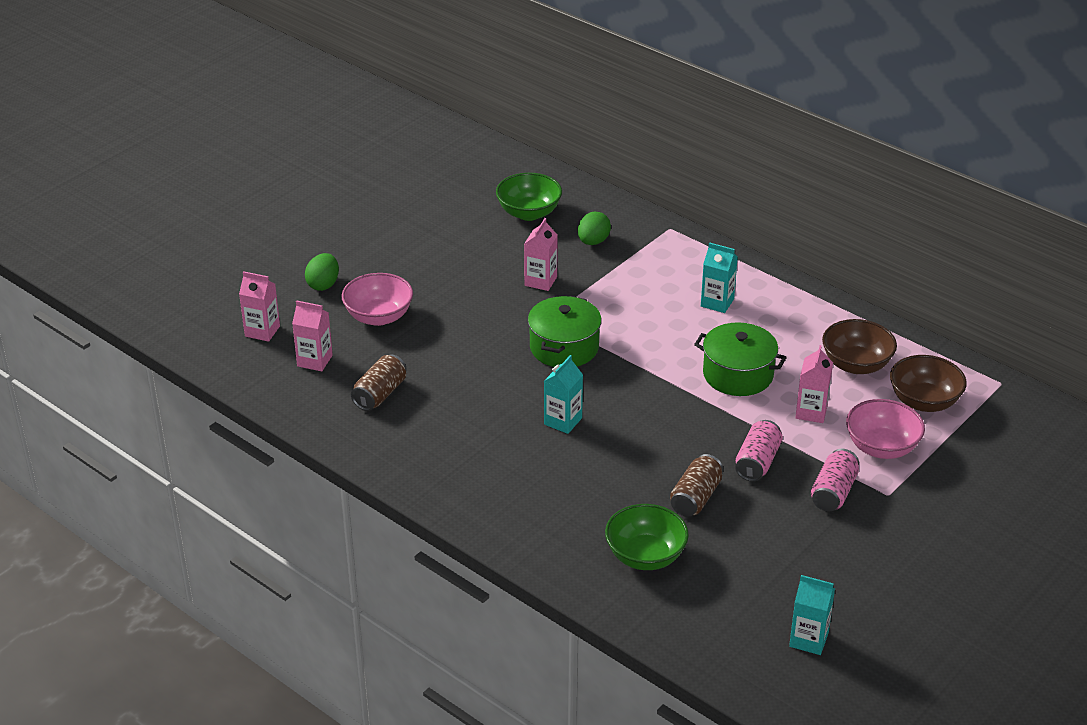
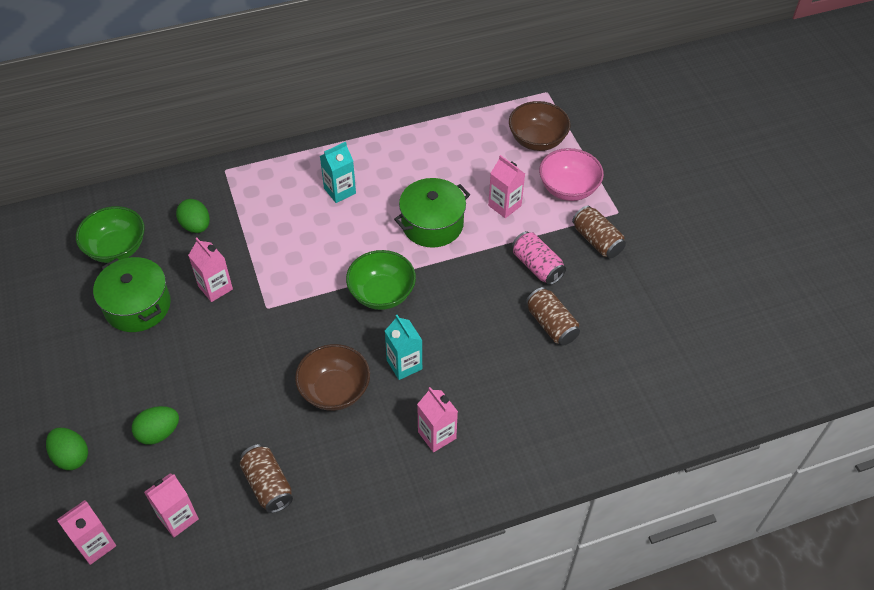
camera: 60 degrees left, 15 degrees up
pink bowl [342,273,413,326] -> green egg [132,406,179,445]
green pot [528,296,602,367] -> green pot moved to [93,257,171,332]
green bowl [605,504,689,570] -> green bowl moved to [346,250,416,310]
turquoise carton [789,575,835,655] -> none
pink can [811,449,859,511] -> brown can [572,205,626,258]
brown bowl [822,319,897,374] -> brown bowl moved to [295,344,370,411]
none -> pink carton [417,387,458,452]

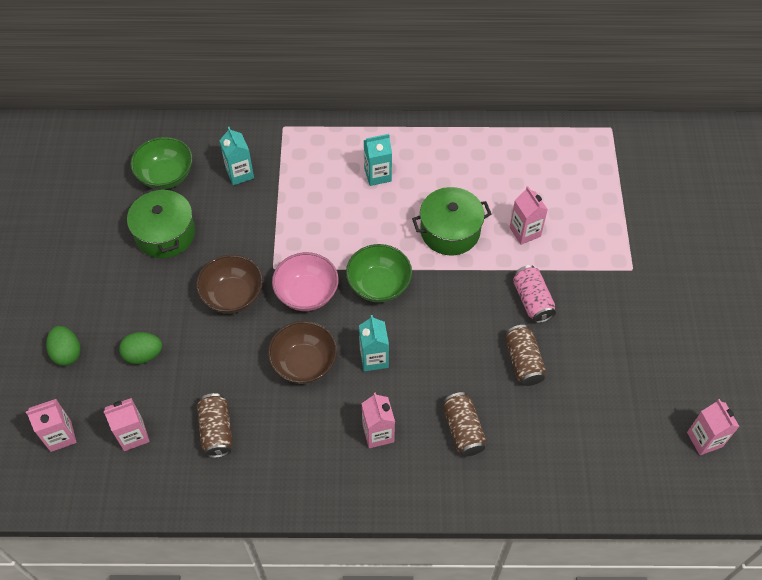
camera: 20 degrees right, 5 degrees up
green egg [176,199,210,233] -> turquoise carton [219,127,254,185]
pink carton [188,238,233,302] -> pink carton moved to [687,399,740,455]
brown bowl [509,101,571,151] -> brown bowl moved to [196,255,263,314]
pink bowl [539,148,604,201] -> pink bowl moved to [272,252,339,311]
brown can [572,205,626,258] -> brown can moved to [443,392,486,457]

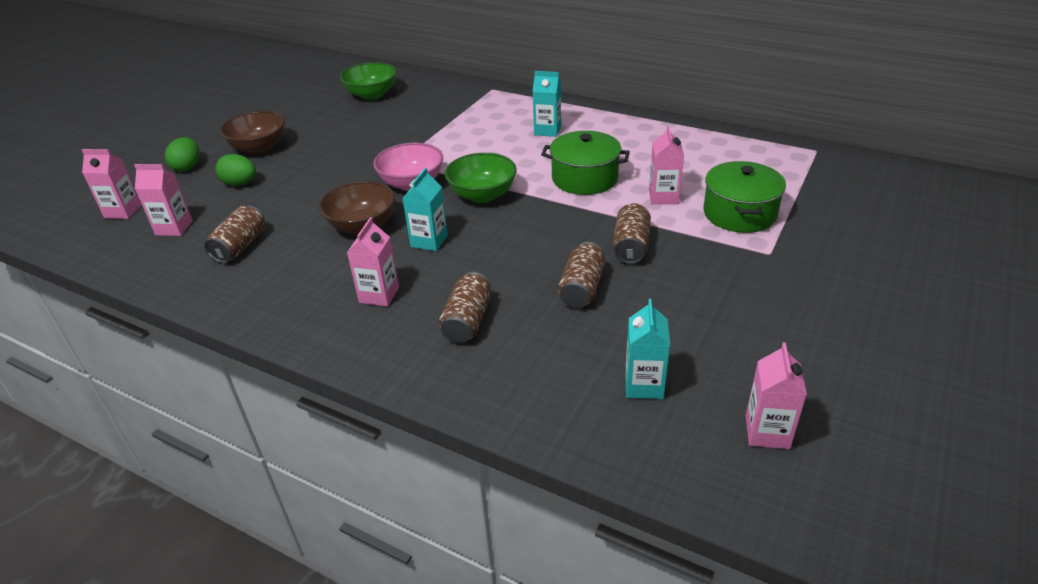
camera: 30 degrees right, 20 degrees down
green pot [127,187,195,258] -> green pot moved to [703,161,786,233]
brown bowl [196,255,263,314] -> brown bowl moved to [220,111,285,154]
turquoise carton [219,127,254,185] -> turquoise carton moved to [625,299,670,399]
pink can [513,265,556,323] -> brown can [613,203,651,264]

